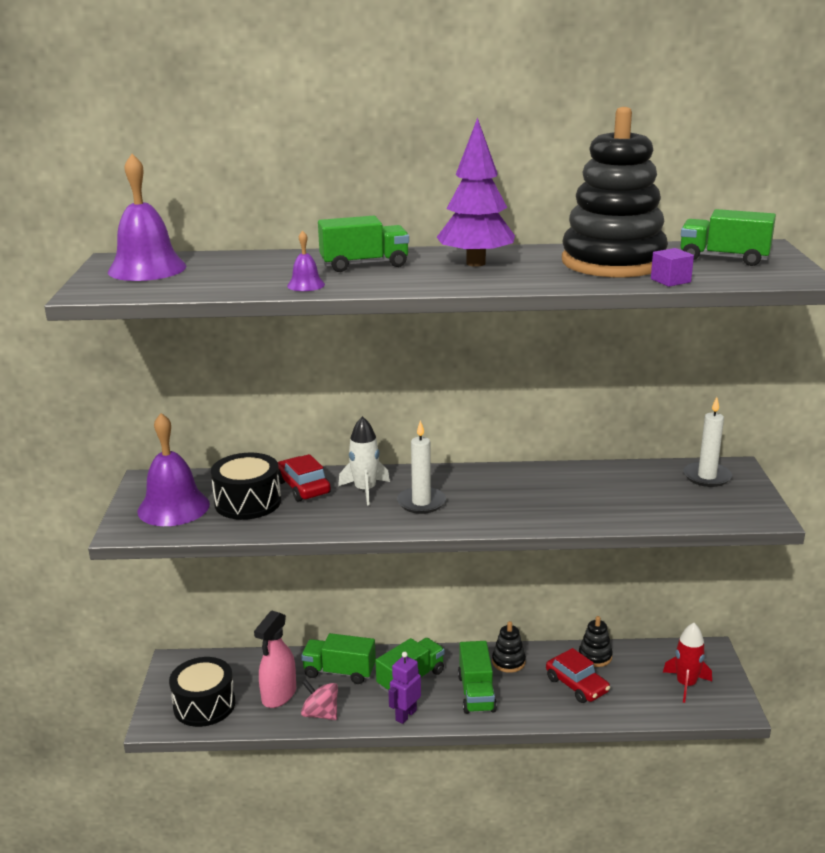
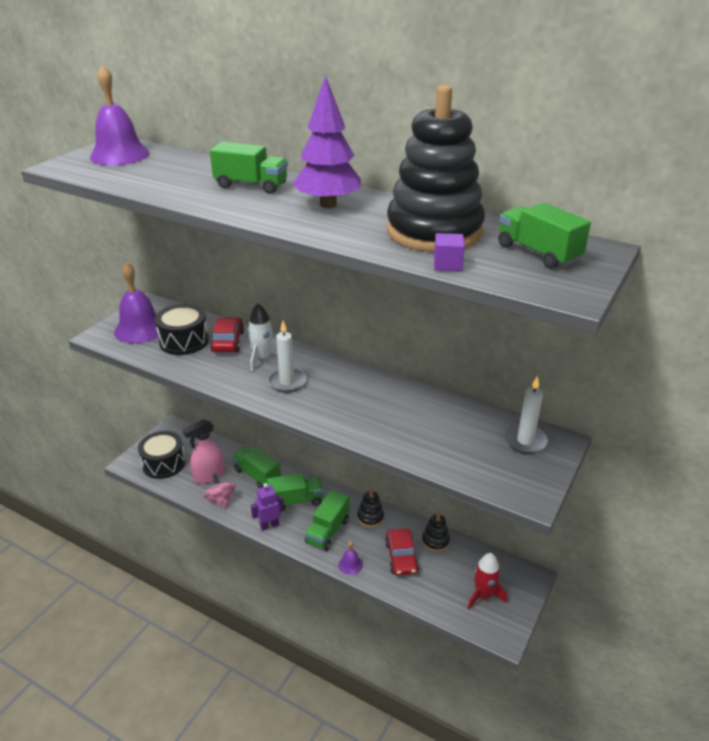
camera: 30 degrees right, 10 degrees up
purple bell [287,230,325,291] -> purple bell moved to [339,541,363,575]

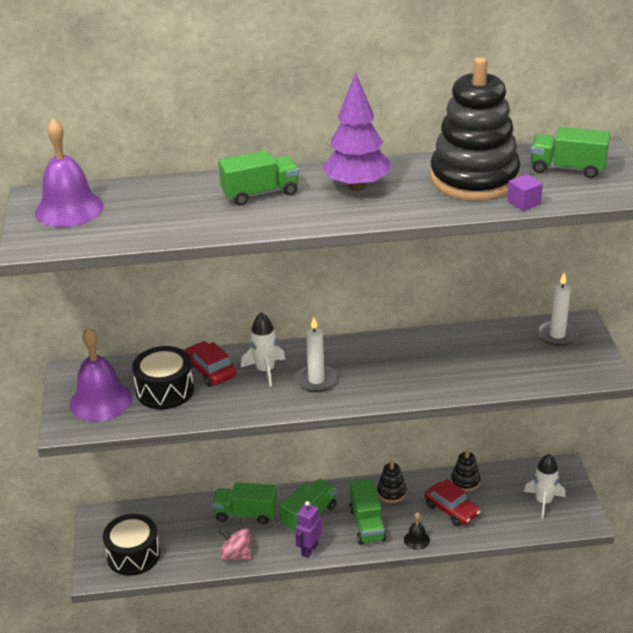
camera: 35 degrees left, 0 degrees up
pink spray bottle [182,419,225,484] -> none
purple bell [339,541,363,575] -> black bell [404,512,430,550]
red rocket [467,553,507,610] -> white rocket [524,454,565,519]

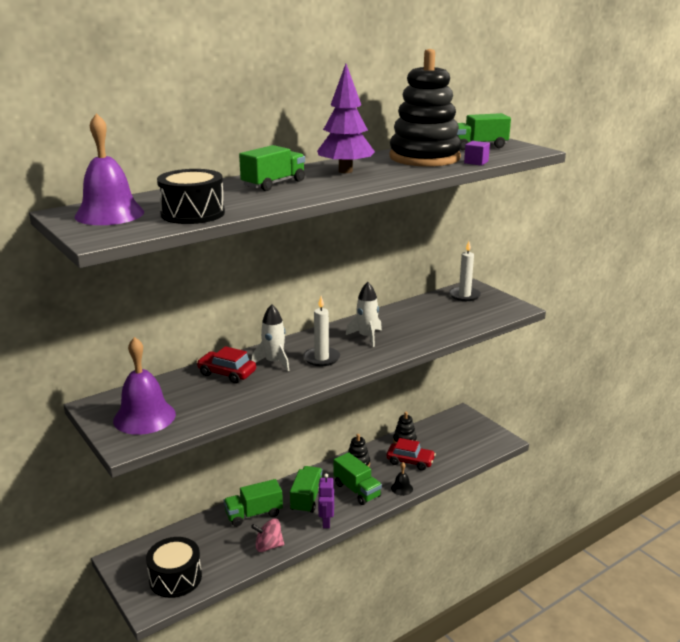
camera: 30 degrees left, 10 degrees down
black drum [132,346,194,409] -> black drum moved to [157,169,225,224]
white rocket [524,454,565,519] -> white rocket moved to [346,282,382,347]

